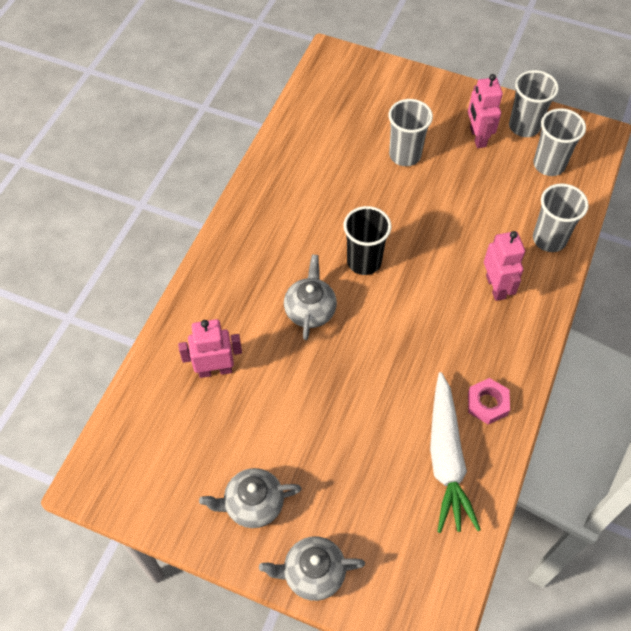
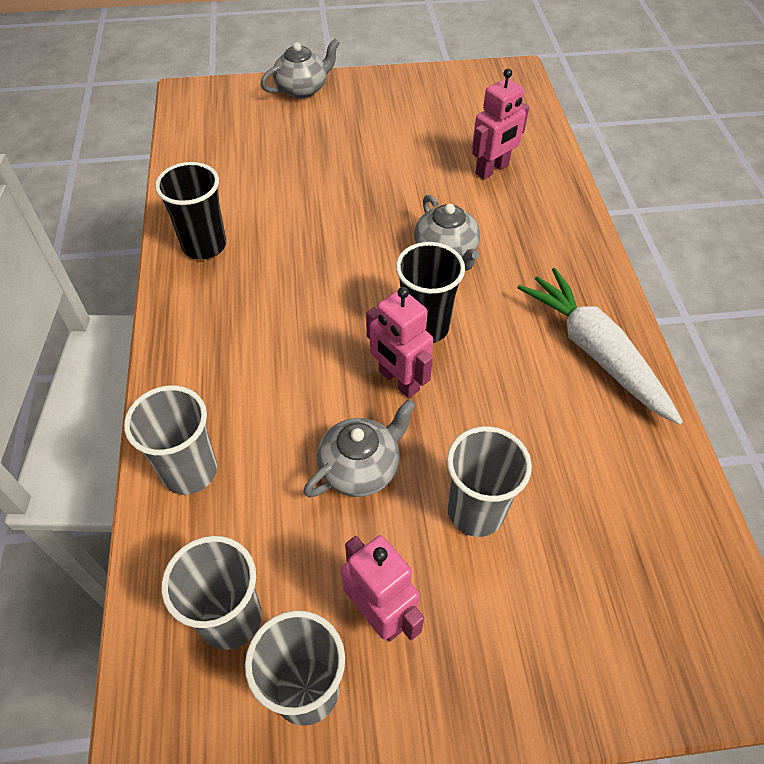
camera: 150 degrees right, 5 degrees down
grey teapot [199,468,302,528] -> grey teapot moved to [304,399,416,497]
white carrot [430,372,481,533] -> white carrot moved to [518,268,683,425]
pink nut [468,378,510,425] -> black cup [155,162,226,259]
pink robot [484,231,525,301] -> pink robot moved to [366,287,433,398]

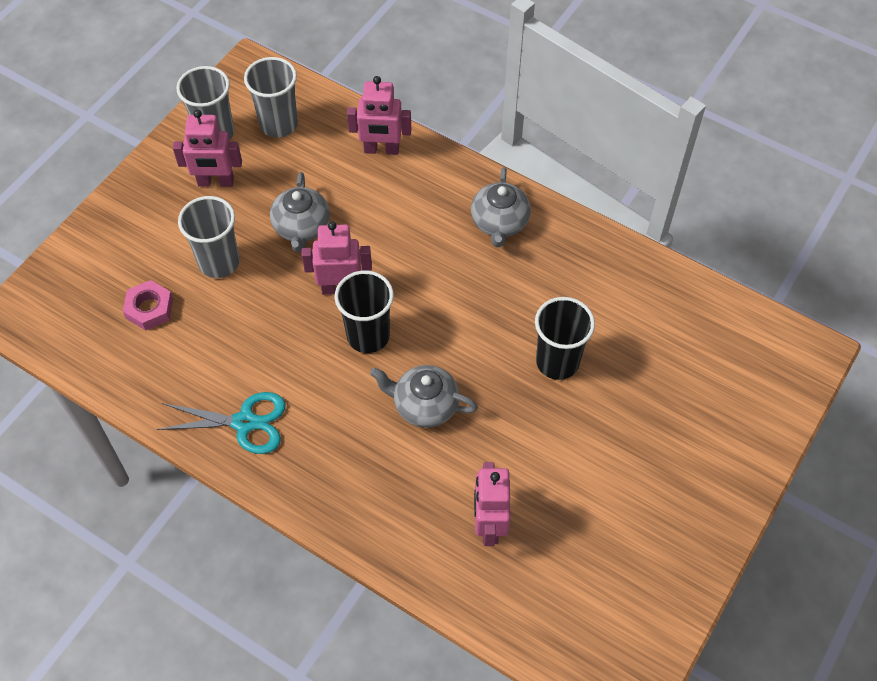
camera: 130 degrees right, 5 degrees up
grey cup [124,385,217,495] -> pink robot [347,76,411,155]
black cup [155,162,226,259] -> black cup moved to [535,297,595,380]
grey teapot [261,38,340,98] -> grey teapot moved to [471,167,531,247]
white carrot [518,268,683,425] -> turquoise scissors [157,392,286,454]
none -> pink nut [123,280,173,331]

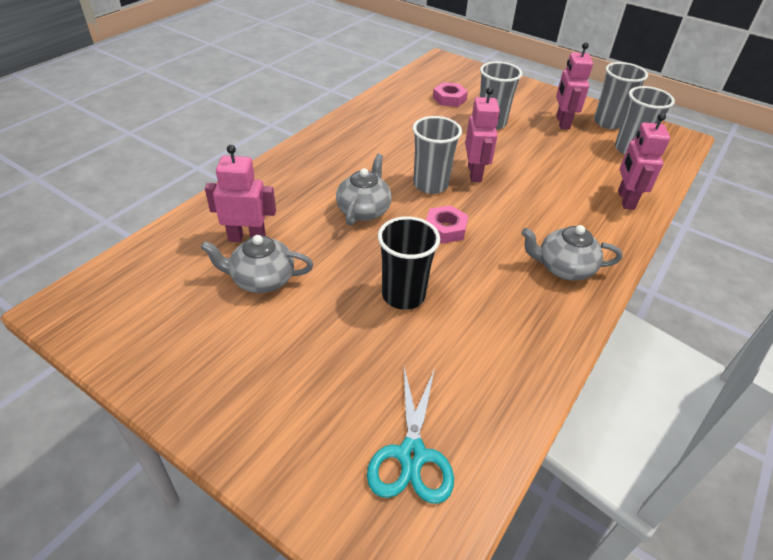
camera: 90 degrees right, 15 degrees down
turquoise scissors [157,392,286,454] -> turquoise scissors moved to [367,368,454,504]
grey teapot [270,172,330,252] -> grey teapot moved to [201,235,313,293]
black cup [335,270,394,353] -> grey cup [413,116,462,194]
none -> pink nut [426,205,468,244]

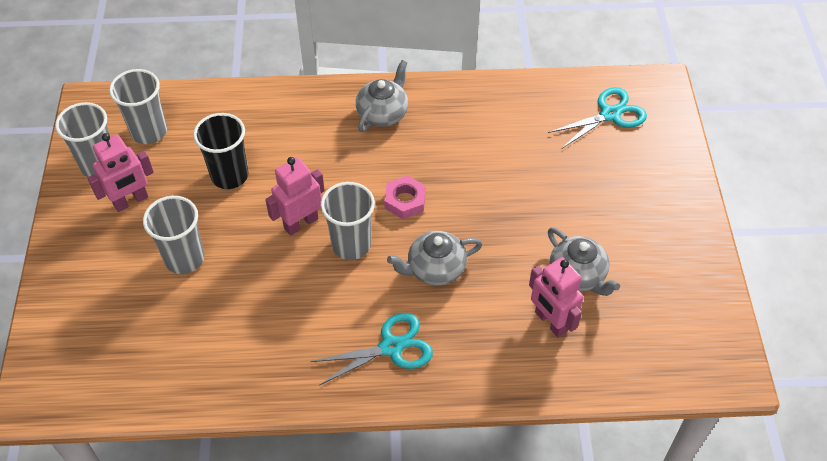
camera: 125 degrees left, 10 degrees up
black cup [378,216,440,310] -> black cup moved to [193,113,248,189]
pink nut [433,82,468,107] -> none
grey teapot [521,225,622,281] -> grey teapot turned 120 degrees counterclockwise [356,60,408,132]
pink robot [618,113,670,210] -> none
none -> turquoise scissors [310,313,433,385]

